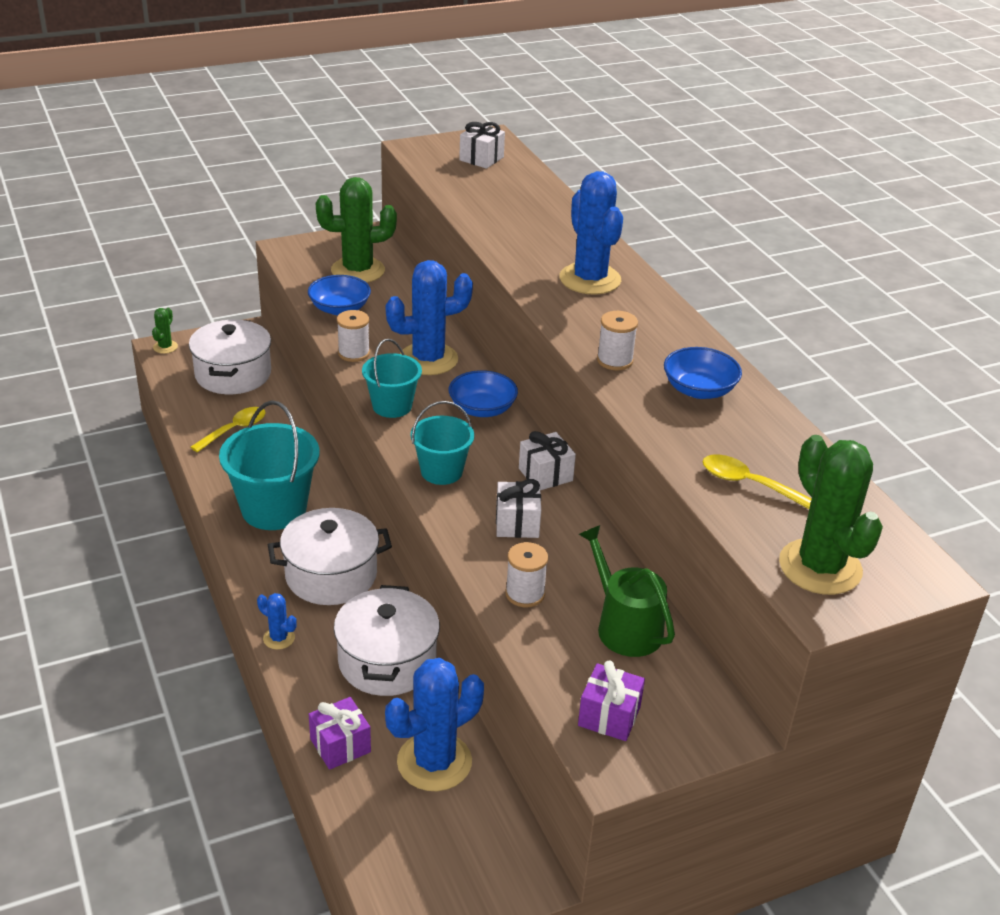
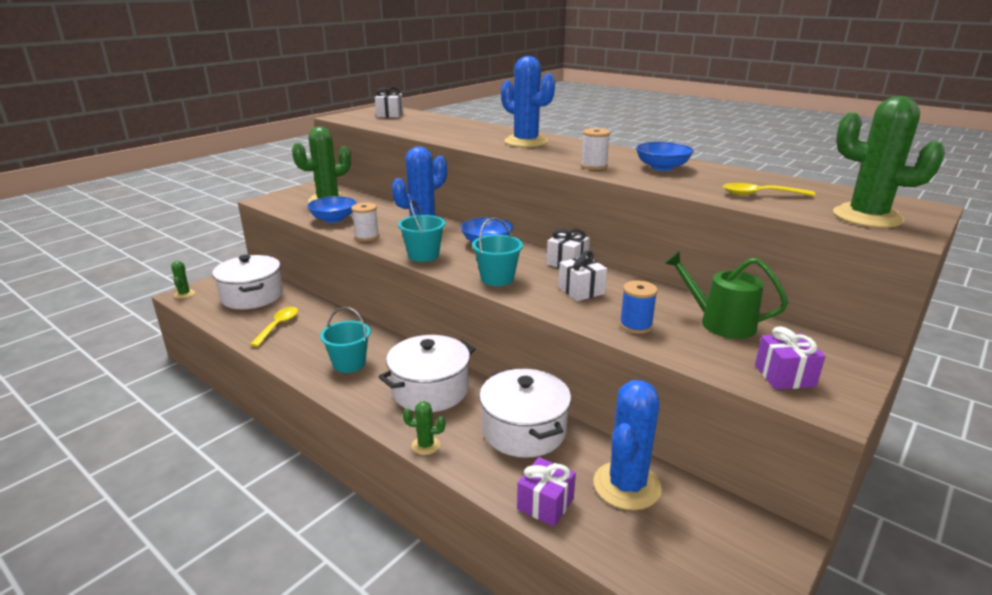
camera: 25 degrees left, 10 degrees down
turquoise bucket [219,400,320,530] -> turquoise bucket [320,307,371,373], size x0.60
blue cactus [257,593,297,650] -> green cactus [403,401,445,455]
white spool [505,542,548,607] -> blue spool [619,280,658,334]

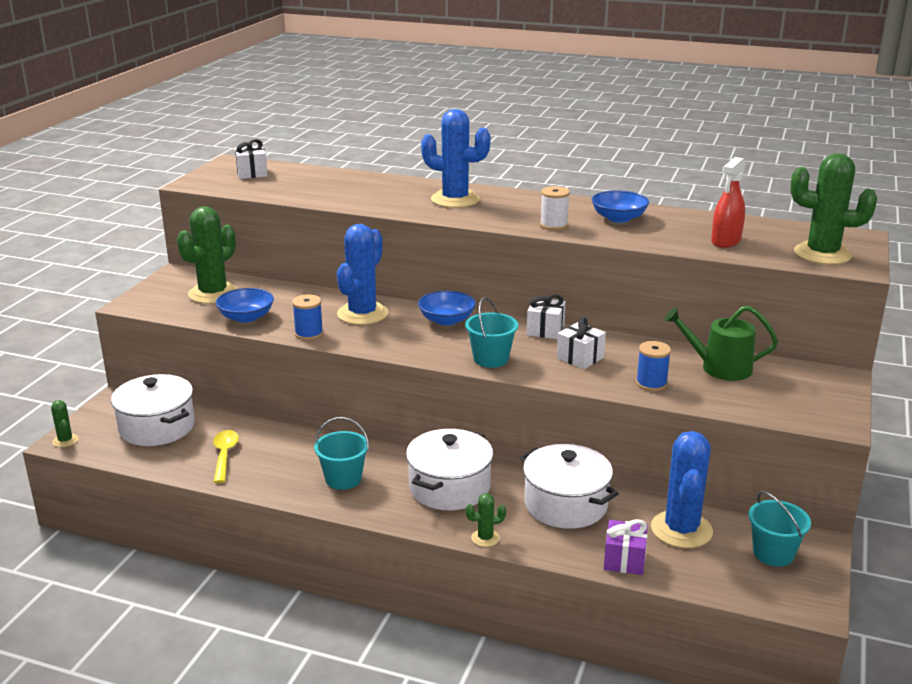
camera: 20 degrees left, 0 degrees up
white spool [351,203,379,241] -> blue spool [292,294,323,340]
turquoise bucket [398,200,446,262] -> turquoise bucket moved to [748,491,811,567]
yellow spoon [723,183,815,196] -> red spray bottle [711,157,745,248]
purple gift [755,326,825,389] -> none

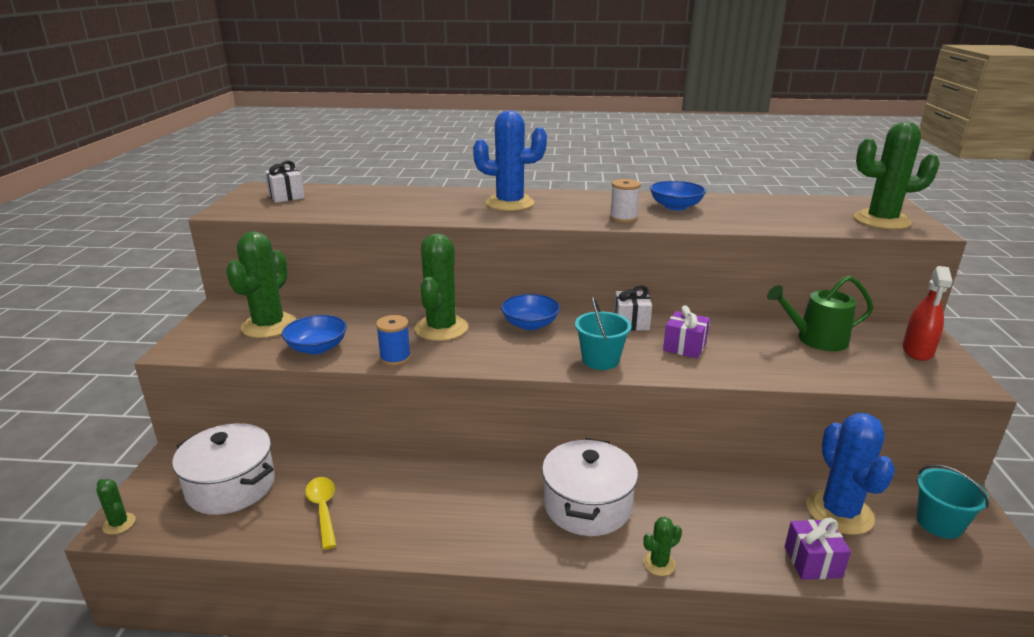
camera: 15 degrees left, 0 degrees up
turquoise bucket [314,417,369,490] -> none
blue cactus [337,224,388,325] -> green cactus [414,233,468,341]
white pot [519,444,619,529] -> none
white gift [557,317,606,369] -> purple gift [663,305,710,359]
blue spool [636,341,671,391] -> none
red spray bottle [711,157,745,248] -> red spray bottle moved to [902,266,953,361]

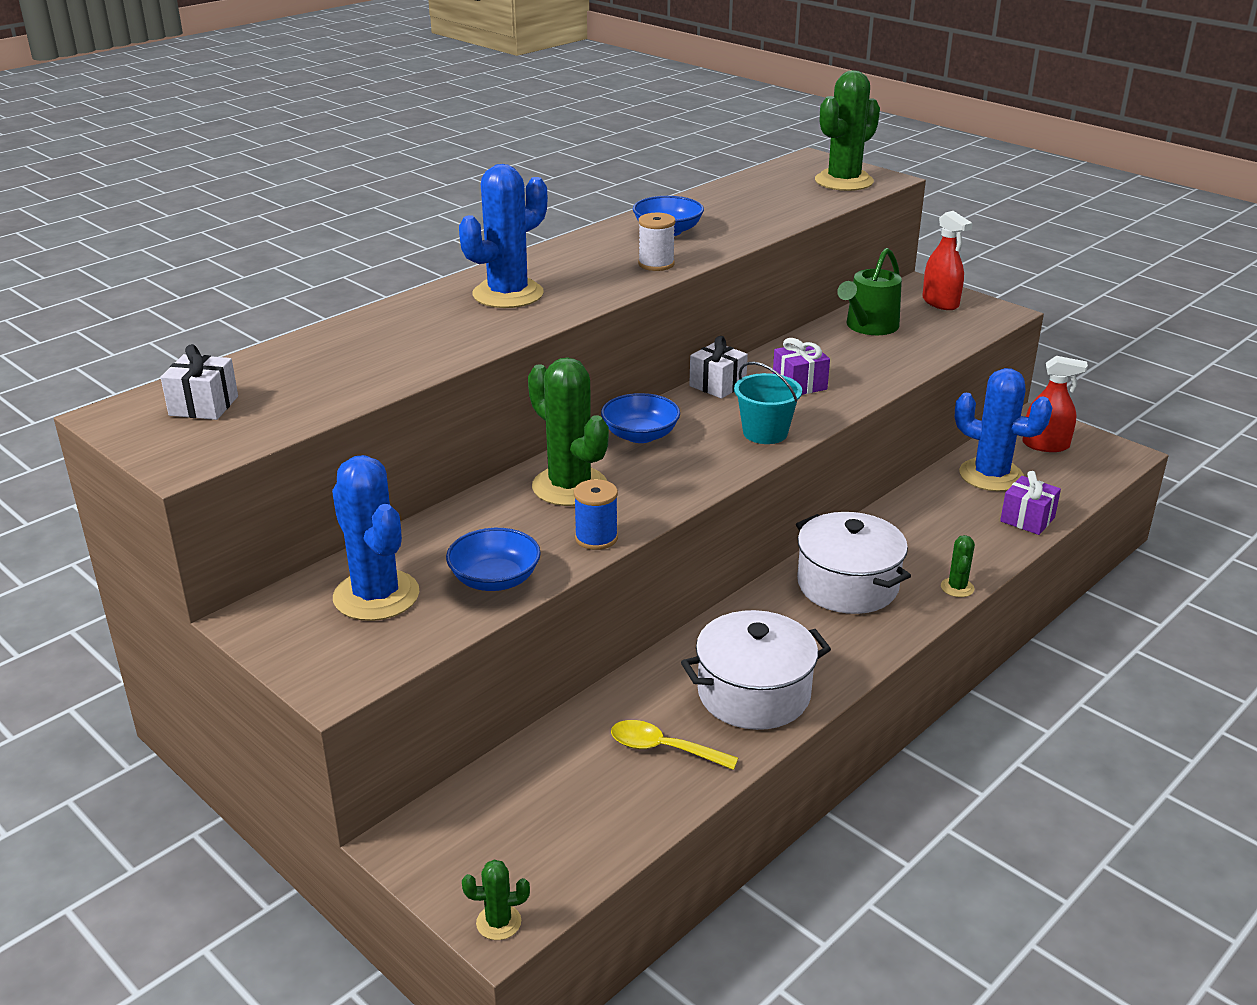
camera: 50 degrees left, 5 degrees up
white pot [172,423,275,515] -> white pot moved to [681,610,831,730]
green cactus [226,231,296,338] -> blue cactus [332,455,419,621]
turquoise bucket [917,465,989,539] -> red spray bottle [1022,356,1088,452]

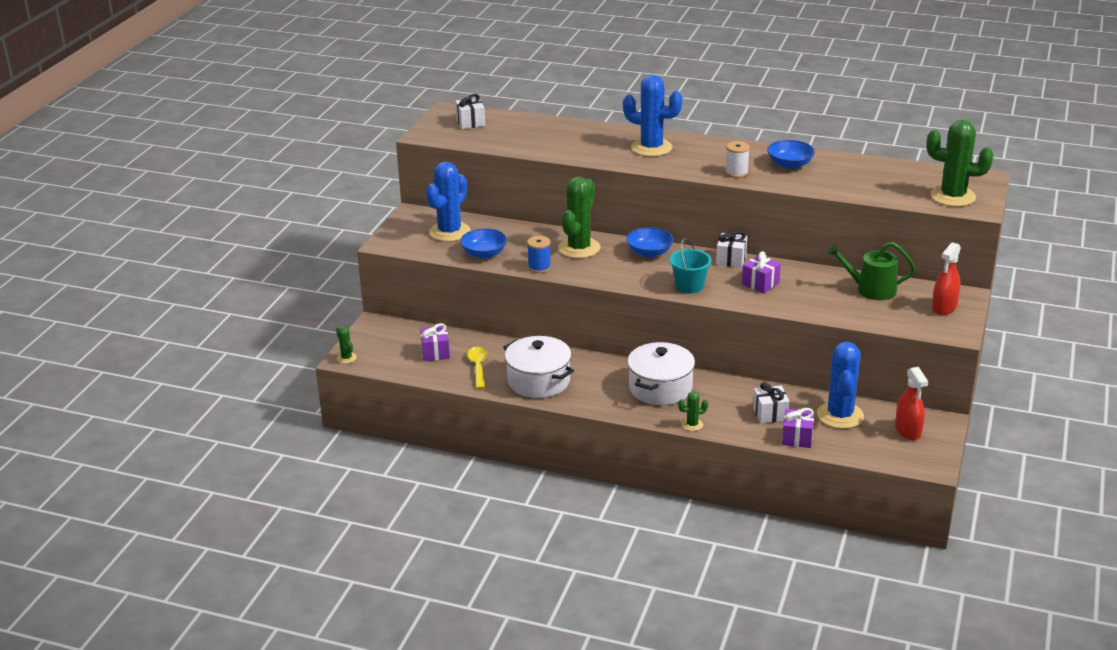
camera: 65 degrees right, 0 degrees up
none -> purple gift [420,323,450,361]
none -> white gift [753,382,789,424]

